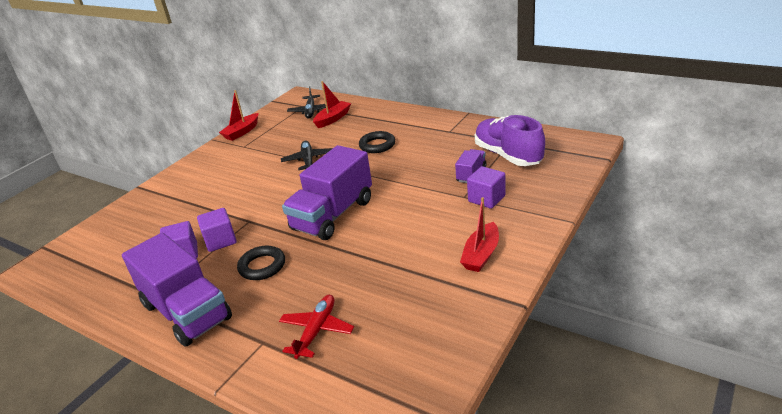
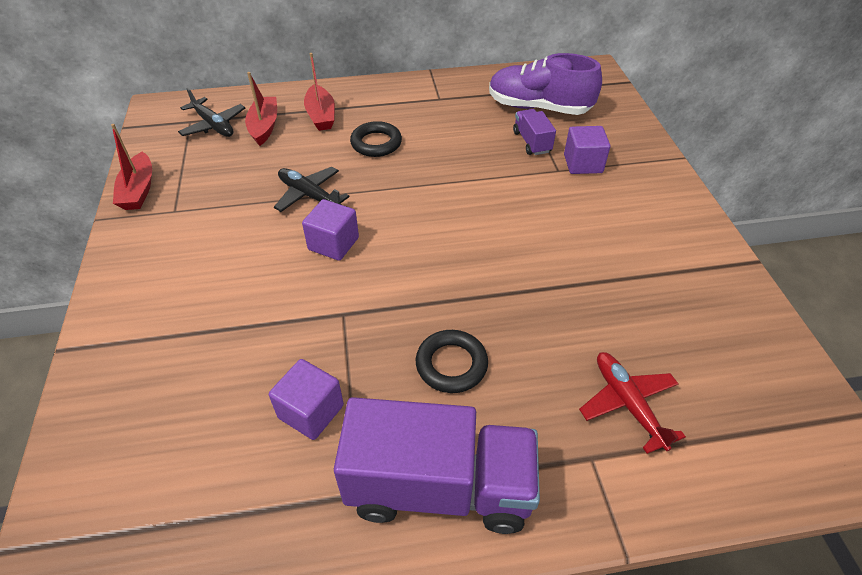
camera: 45 degrees left, 15 degrees up
purple cube [197,208,237,252] -> purple cube moved to [302,199,359,261]
purple truck [282,145,372,240] -> none
red boat [460,197,499,272] -> red boat moved to [304,53,335,131]

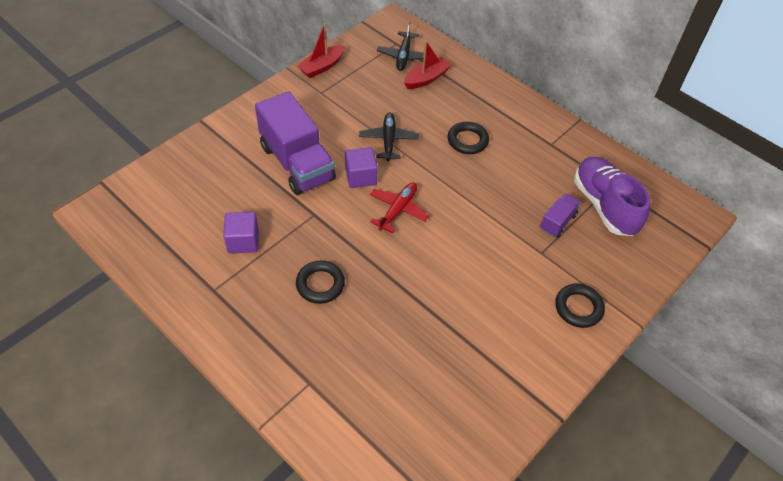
camera: 50 degrees right, 5 degrees up
red boat [304,53,335,131] -> none
purple truck [334,397,540,534] -> purple truck moved to [255,91,336,195]
purple cube [564,126,610,174] -> none
red plane [579,352,686,454] -> red plane moved to [370,182,429,233]
none -> black ring [555,284,605,328]

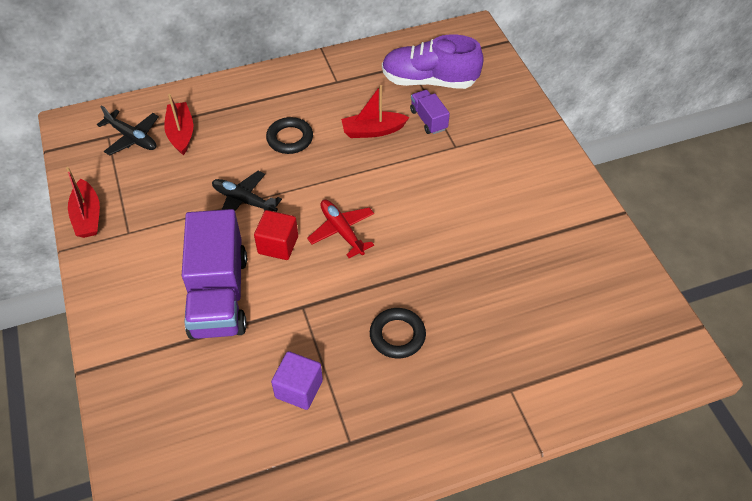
camera: 60 degrees left, 0 degrees up
purple truck [255,91,336,195] -> purple truck turned 90 degrees clockwise [182,209,247,339]
purple cube [345,147,378,188] -> red cube [254,210,298,260]
black ring [555,284,605,328] -> none
none -> red boat [341,85,410,138]

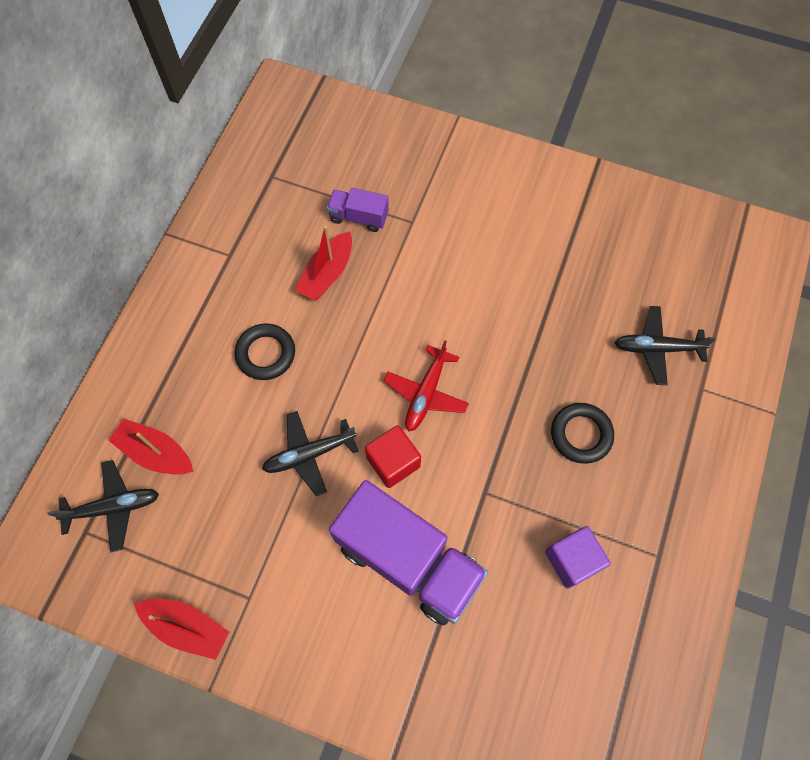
camera: 50 degrees left, 15 degrees up
red plane [307,200,374,258] -> red plane turned 75 degrees counterclockwise [384,340,469,432]
purple shoe [382,34,484,89] -> none
none -> black plane [615,306,716,385]

